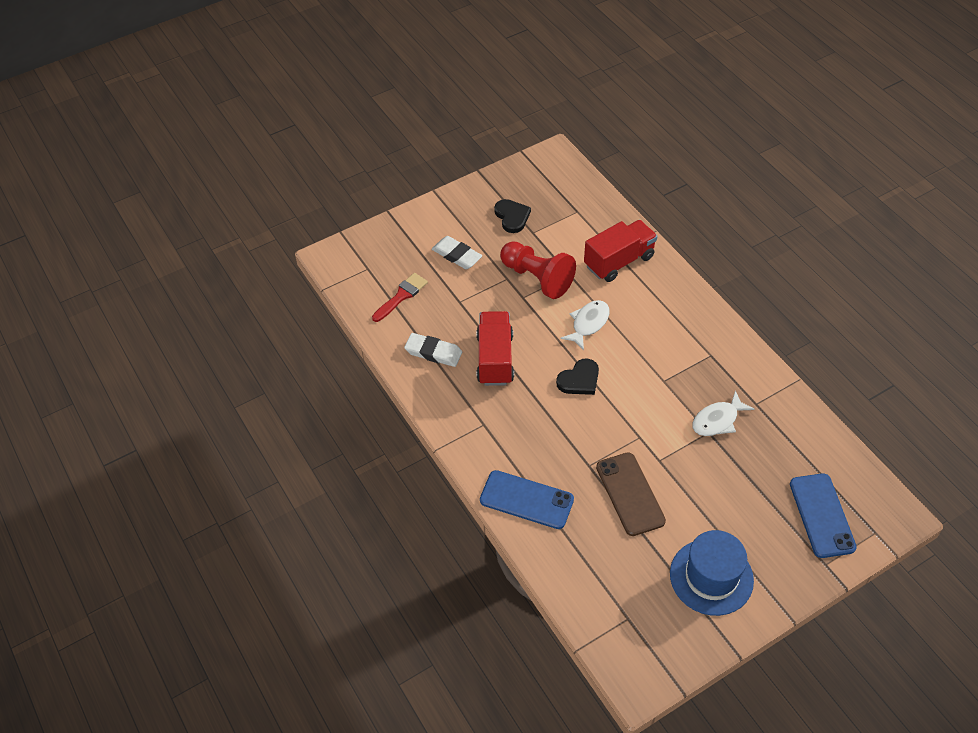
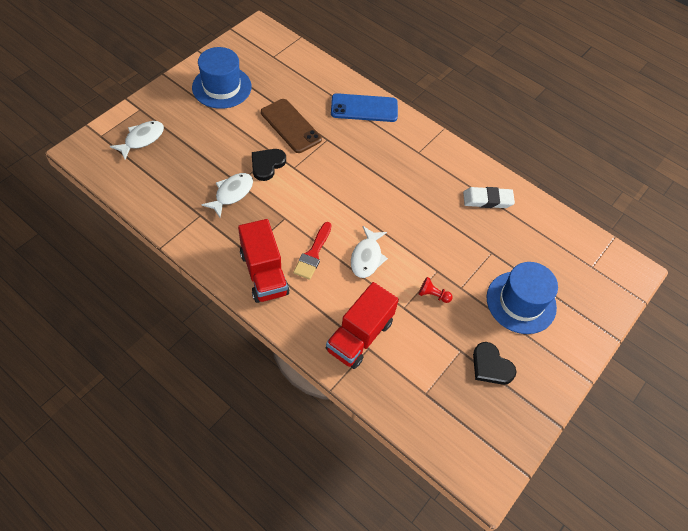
camera: 155 degrees right, 5 degrees up
red brush [372,273,428,322] -> red brush moved to [293,222,332,280]
white eraser [432,236,482,269] -> blue hat [487,262,558,334]
red truck [476,311,514,386] -> red truck moved to [238,219,290,303]
red pawn [500,241,576,299] -> red pawn [419,277,453,303], size x0.42
black heart [556,358,599,395] -> black heart moved to [252,149,286,181]
blue phone [790,473,857,558] -> white fish [110,121,164,159]

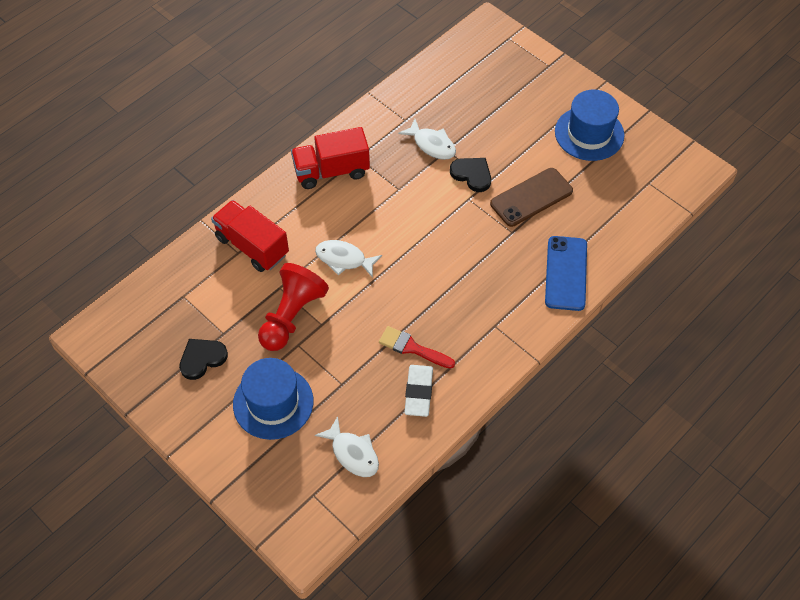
camera: 100 degrees right, 0 degrees up
white fish [110,121,164,159] -> white fish moved to [315,416,379,477]
red brush [293,222,332,280] -> red brush moved to [379,326,455,369]
red pawn [419,277,453,303] -> red pawn [258,263,329,351], size x2.40

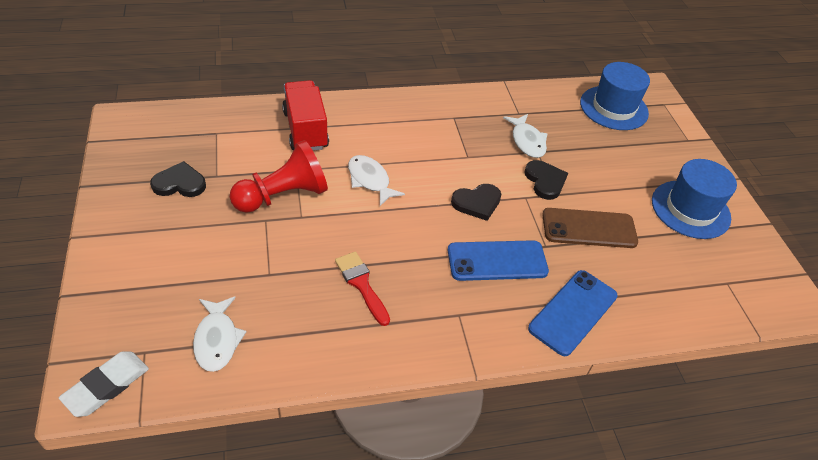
camera: 30 degrees right, 10 degrees down
blue hat [233,358,313,440] -> blue hat moved to [580,62,650,130]
red truck [291,127,370,189] -> none
white eraser [404,365,433,417] -> white eraser moved to [59,352,149,417]
none -> blue phone [448,240,549,281]
none -> black heart [451,184,501,221]

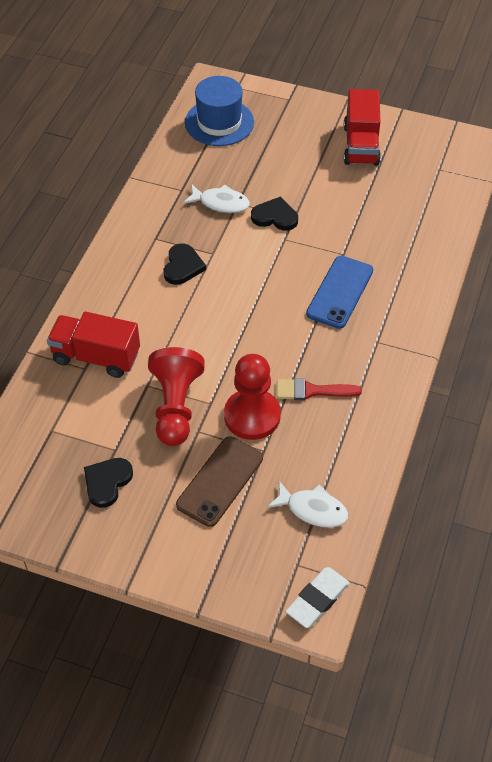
camera: 55 degrees left, 5 degrees up
white eraser [59,352,149,417] -> white eraser turned 60 degrees clockwise [286,567,350,628]
white fish [348,155,405,206] -> none
black heart [451,184,501,221] -> black heart moved to [164,244,206,285]
blue phone [528,270,617,356] -> none
brown phone [542,208,638,248] -> brown phone moved to [176,436,263,527]
blue hat [652,159,737,239] -> red truck [344,89,381,166]
none -> red pawn [224,354,281,440]

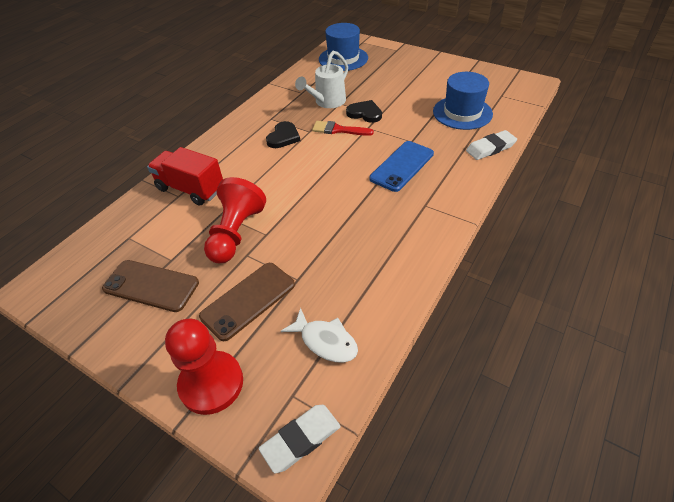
camera: 15 degrees right, 5 degrees down
black heart [84,458,133,508] -> brown phone [102,260,199,312]
white fish [183,184,250,213] -> white watering can [295,51,348,108]
red pawn [224,354,281,440] -> red pawn moved to [165,318,243,415]
red brush [277,378,362,400] -> red brush moved to [312,121,374,136]
red truck [344,89,381,166] -> none
none -> blue hat [433,72,493,130]
none -> white eraser [466,130,517,160]

